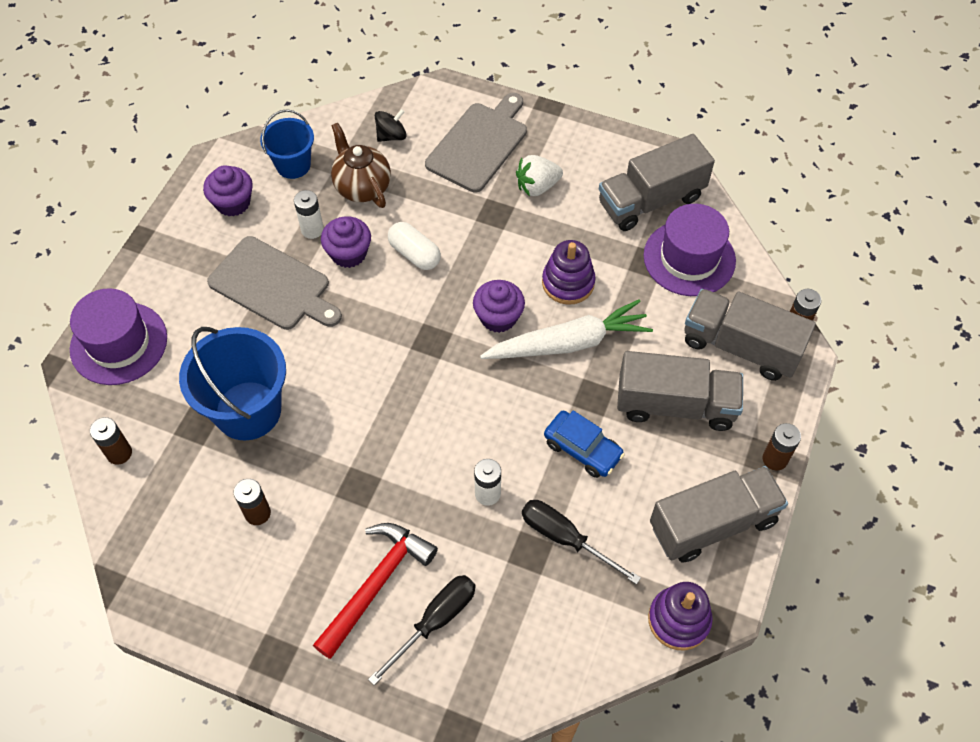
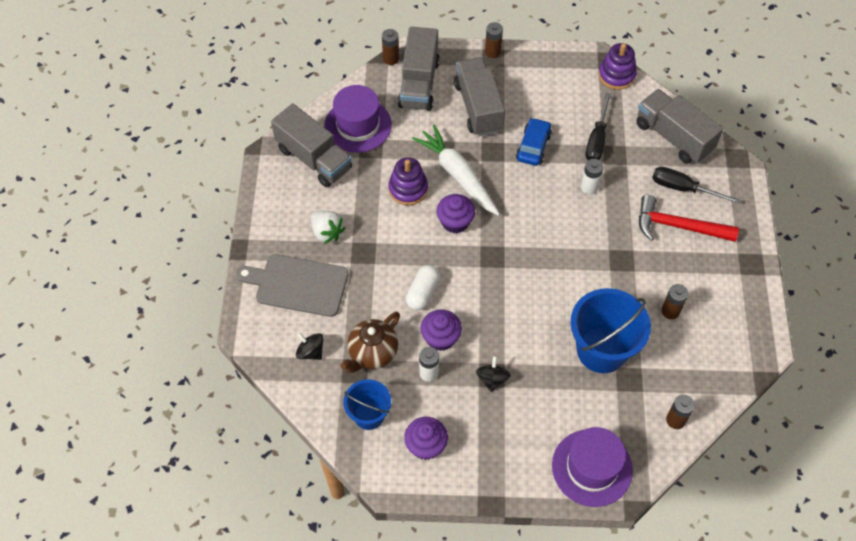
camera: 110 degrees left, 0 degrees up
grey cutting board [207,236,342,330] -> black spinning top [476,356,511,392]
grey truck [650,466,788,563] -> grey truck moved to [636,89,723,164]

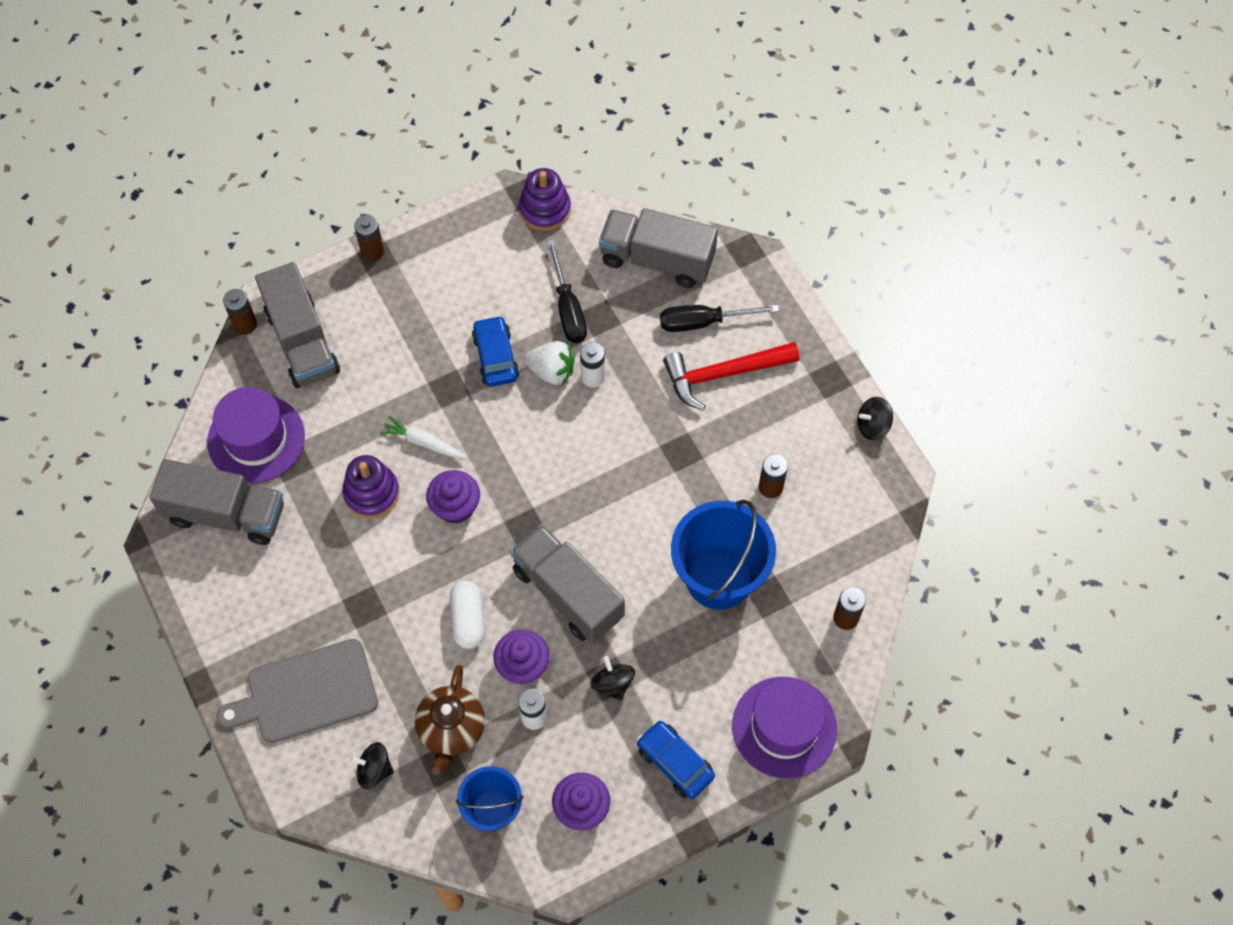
camera: 30 degrees left, 5 degrees up
white strawberry [311,211,345,244] -> white strawberry moved to [524,341,575,385]
white carrot [412,125,500,216] -> white carrot [380,416,467,458], size x0.52
grey truck [454,57,505,136] -> grey truck moved to [510,524,625,644]
none -> blue car [637,720,715,799]
none -> black spinning top [857,397,893,440]

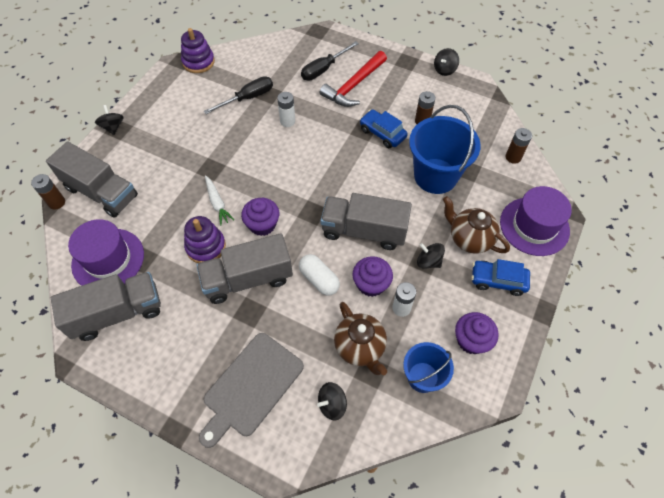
camera: 35 degrees left, 5 degrees down
brown battery [354,215,384,261] -> black spinning top [95,105,124,135]
white carrot [380,416,467,458] -> white carrot turned 105 degrees counterclockwise [205,175,234,225]
blue car [472,315,519,387] -> blue car moved to [360,109,408,148]
white strawberry [524,341,575,385] -> none
black screwdriver [547,239,587,343] -> black screwdriver turned 75 degrees counterclockwise [204,76,273,114]
grey truck [599,208,718,288] -> grey truck moved to [196,233,293,304]
none -> brown teapot [443,196,510,254]

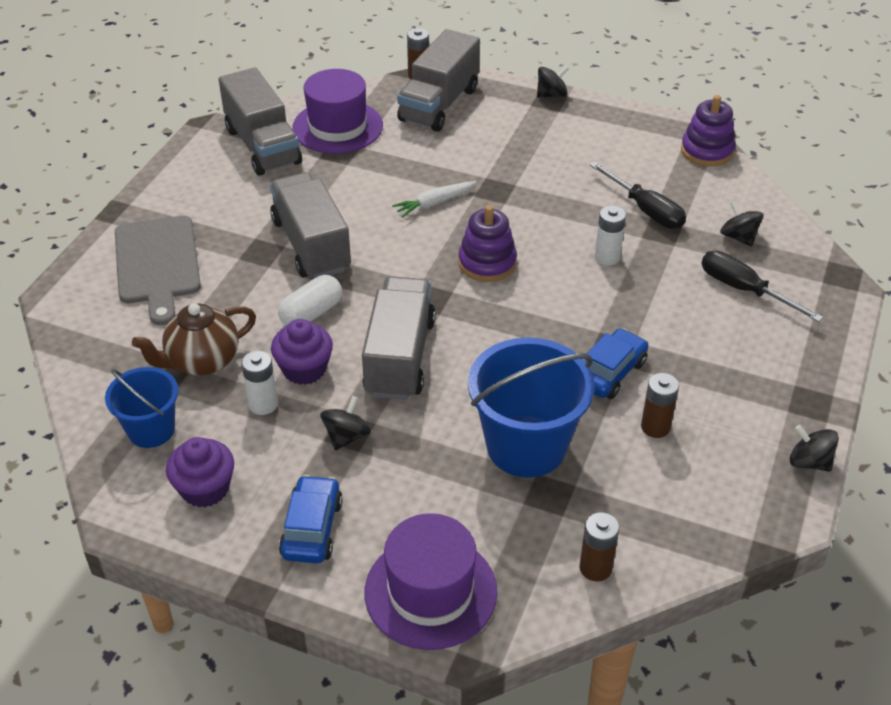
camera: 85 degrees right, 15 degrees down
purple stacking toy [184,216,226,263] -> purple stacking toy moved to [458,205,517,282]
grey cutting board [199,333,304,448] -> grey cutting board turned 135 degrees counterclockwise [115,216,201,325]
purple cupcake [241,198,279,236] -> none
black spinning top [317,382,347,421] -> black spinning top moved to [720,201,764,247]
red hammer [320,51,387,107] -> none
brown teapot [443,196,510,254] -> none

